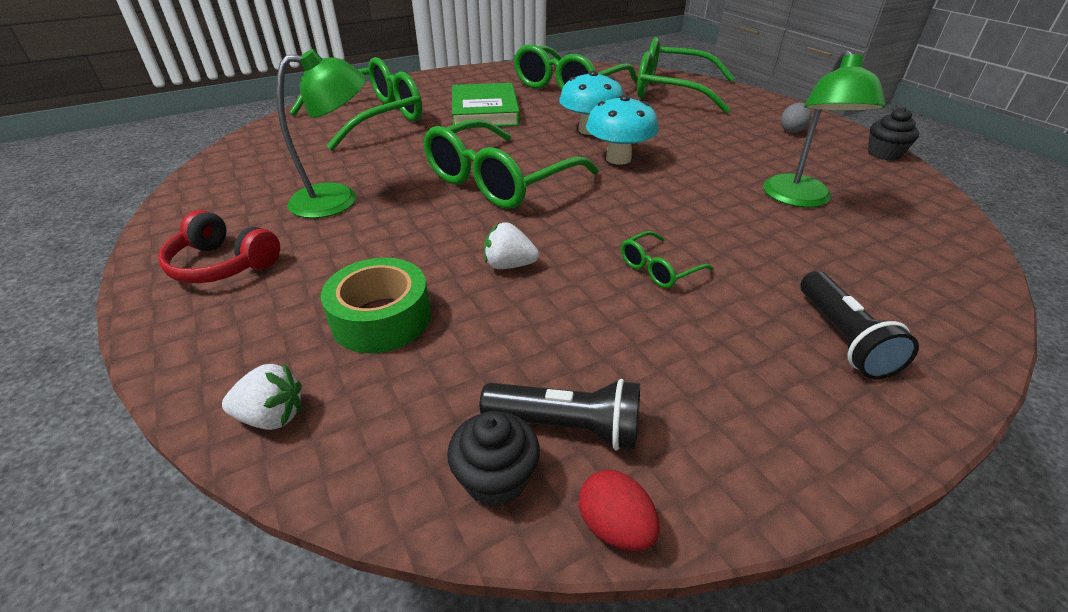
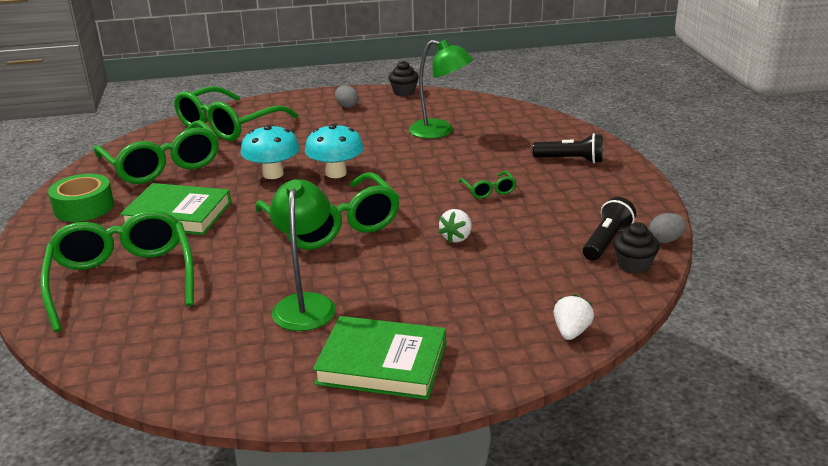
camera: 70 degrees left, 10 degrees down
red headphones [158,210,280,283] -> green book [313,316,446,400]
green tape [321,258,431,353] -> green tape moved to [48,174,114,222]
red egg [579,470,660,551] -> grey egg [649,213,687,243]

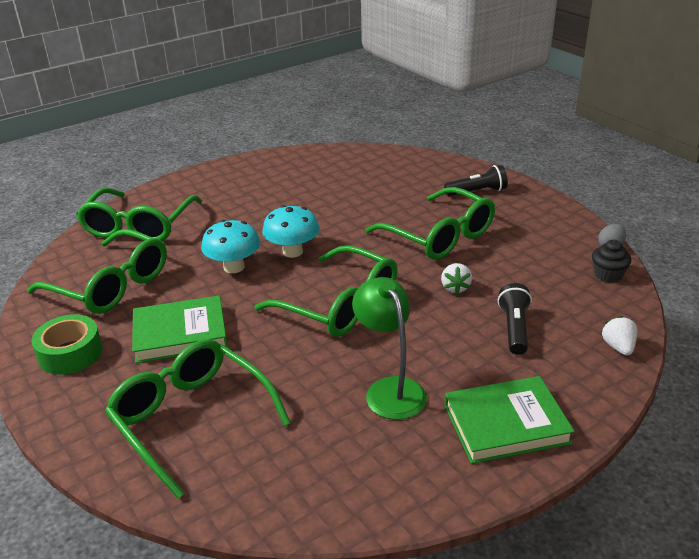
camera: 25 degrees left, 5 degrees up
grey egg [335,85,359,108] -> none
black cupcake [389,61,419,96] -> none
green lamp [409,39,473,139] -> none
green glasses [459,171,516,199] -> green glasses [365,187,495,260], size x2.36
black flashlight [583,197,636,261] -> black flashlight moved to [498,283,532,355]

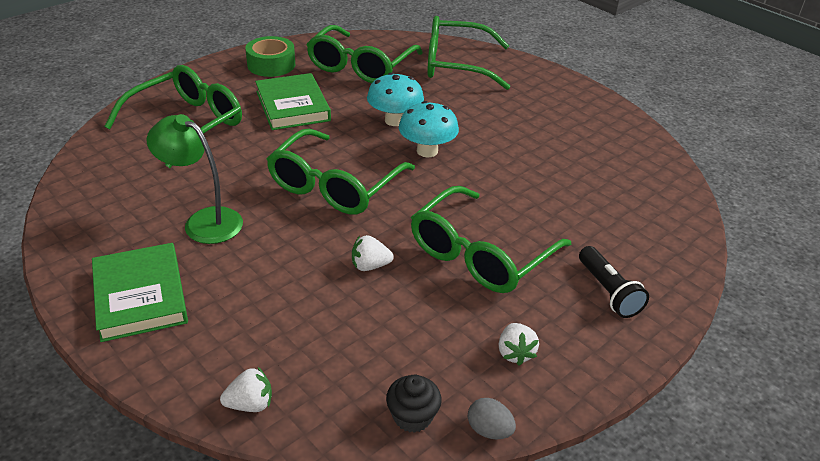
camera: 80 degrees right, 5 degrees up
green lamp [352,277,427,420] -> green lamp turned 120 degrees counterclockwise [147,114,243,244]
black flashlight [498,283,532,355] -> none
none -> white strawberry [499,323,539,366]

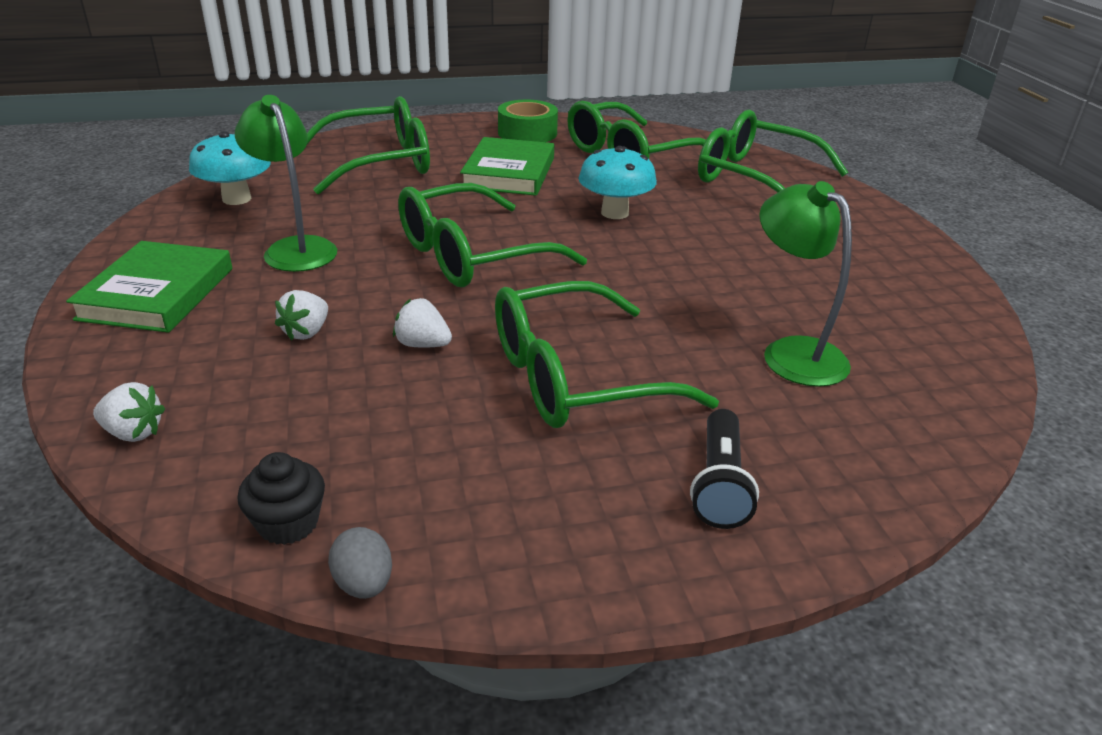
camera: 30 degrees right, 5 degrees down
turquoise mushroom [399,101,459,158] -> turquoise mushroom moved to [189,131,271,205]
white strawberry [499,323,539,366] -> white strawberry moved to [275,290,328,340]
none -> green lamp [759,181,852,387]

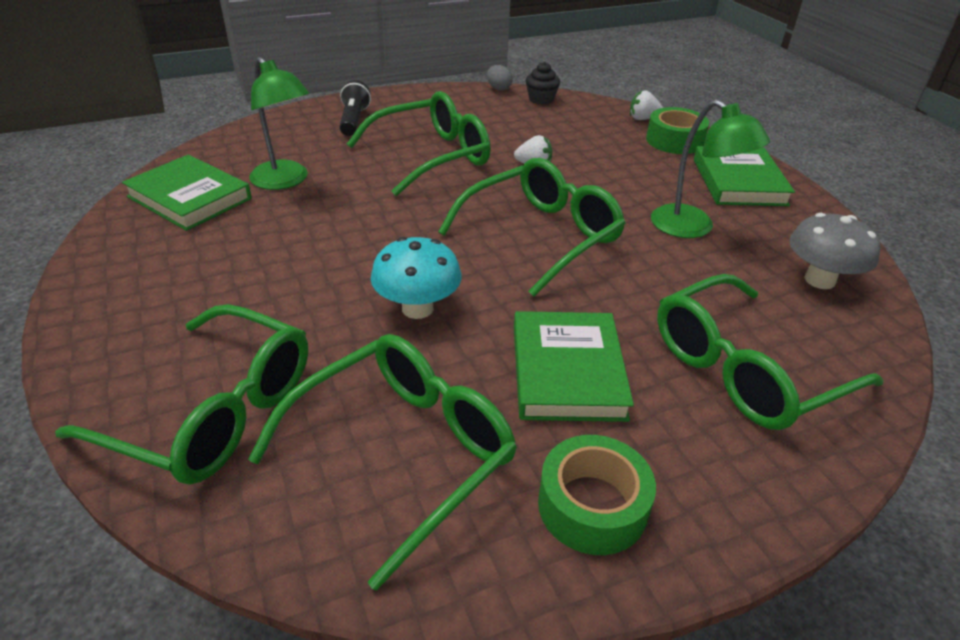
camera: 170 degrees right, 5 degrees up
turquoise mushroom [189,131,271,205] -> grey mushroom [789,213,880,289]
white strawberry [275,290,328,340] -> none
none -> green book [122,155,252,231]
none -> green tape [646,107,709,154]

